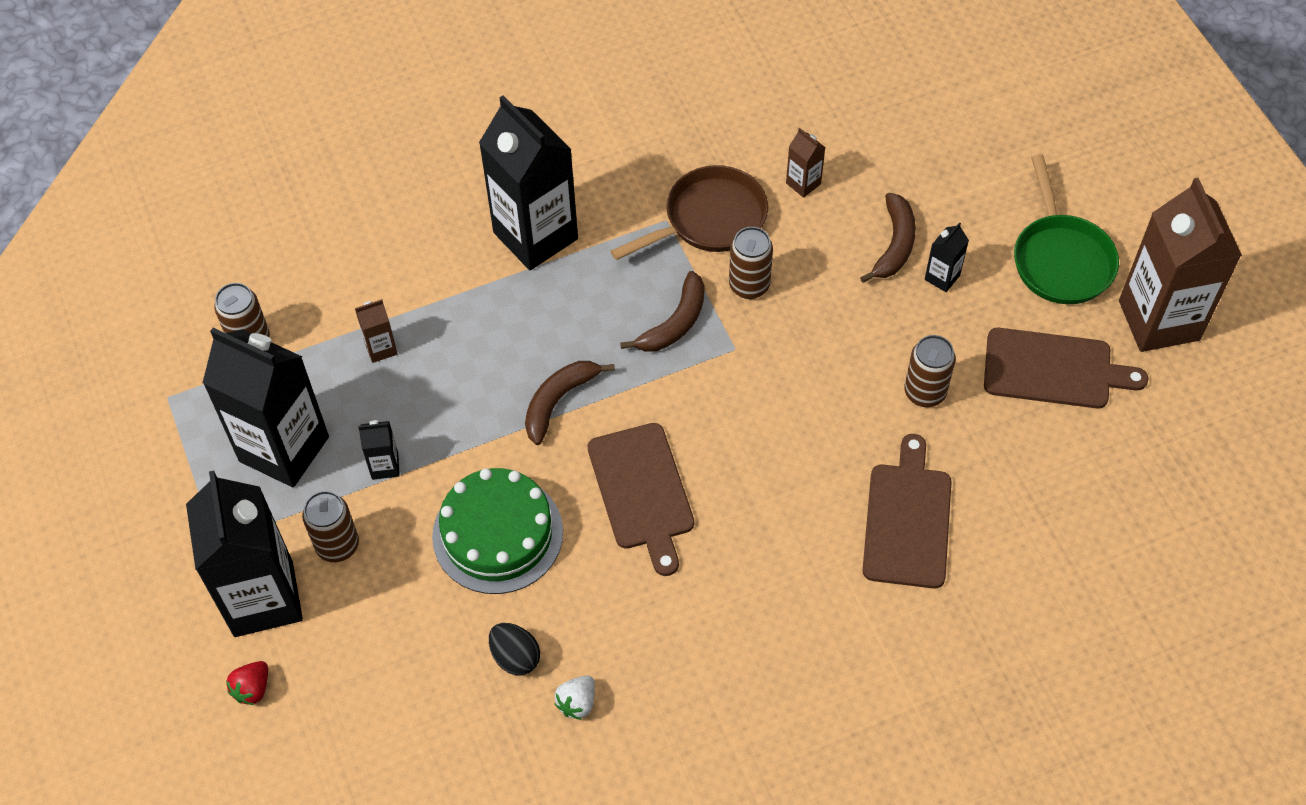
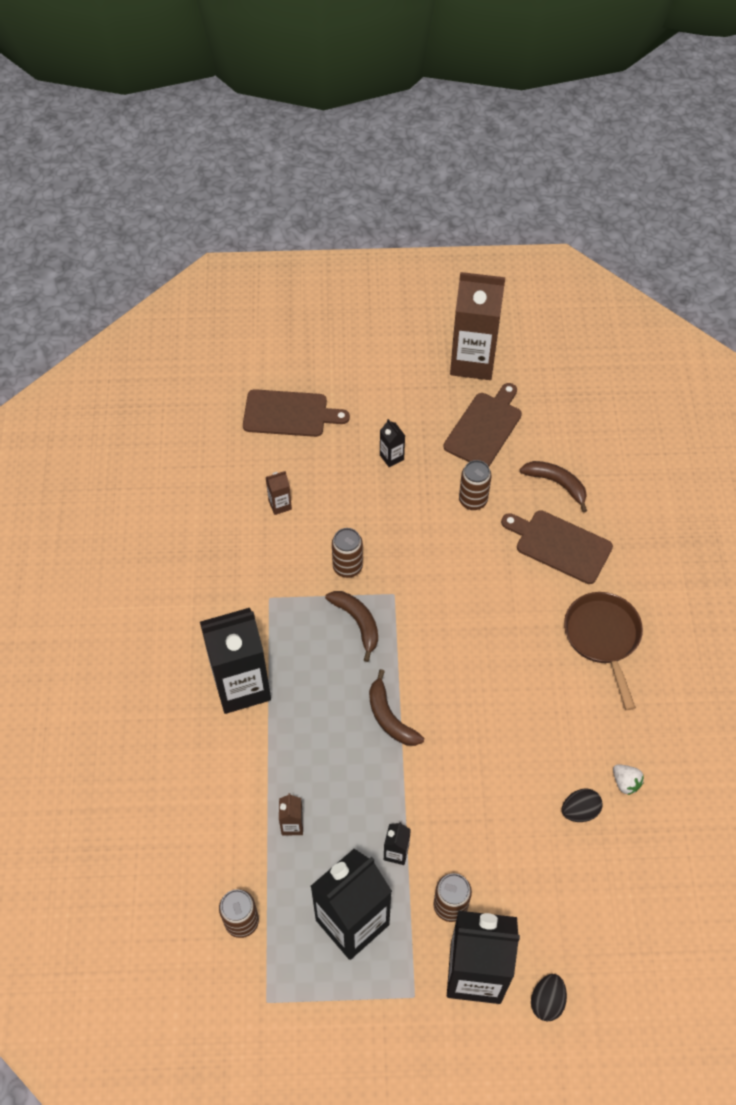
camera: 70 degrees left, 0 degrees up
red strawberry [226,661,268,705] -> black egg [531,974,567,1021]
green cake [432,468,563,594] -> none
brown cutting board [587,423,694,576] -> brown cutting board moved to [243,389,350,437]
brown pan [611,165,768,260] -> brown pan moved to [564,592,643,710]
brown banana [860,193,916,283] -> brown banana moved to [520,461,587,513]
green pan [1014,154,1119,304] -> none

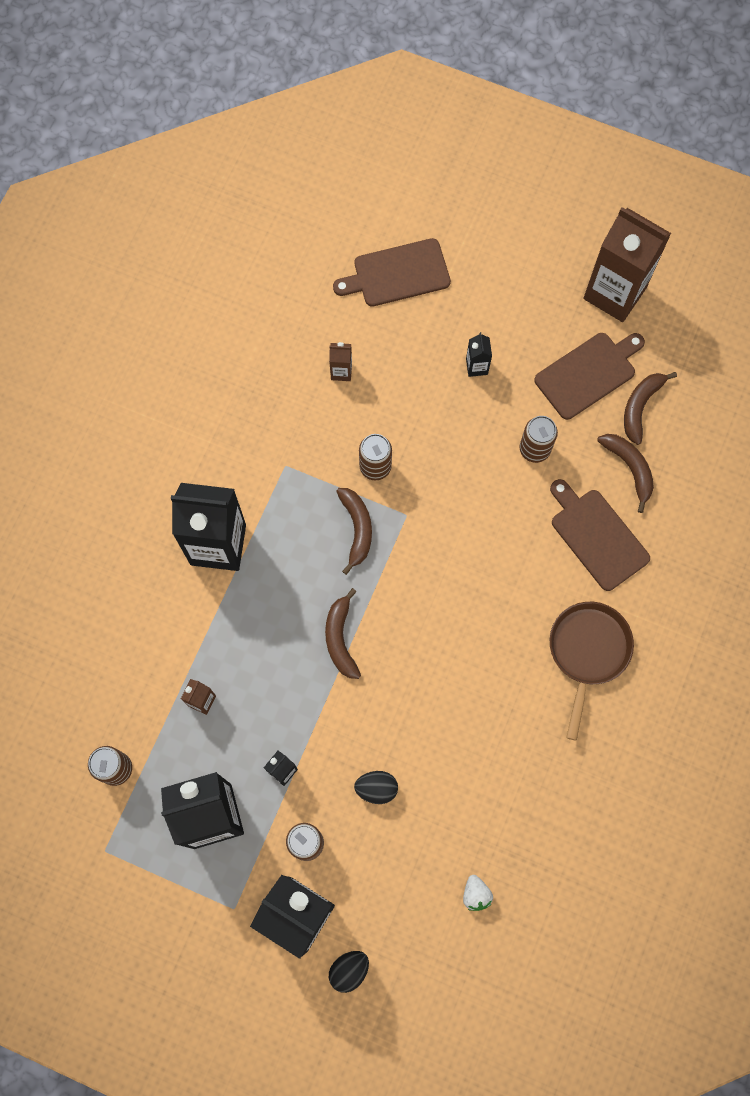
camera: 25 degrees right, 15 degrees up
brown cutting board [243,389,350,437] -> brown cutting board turned 135 degrees clockwise [333,238,451,307]
black egg [562,788,603,822] -> black egg moved to [354,771,398,804]
white strawberry [613,764,644,795] -> white strawberry moved to [463,875,493,911]
none -> brown banana [624,372,677,445]

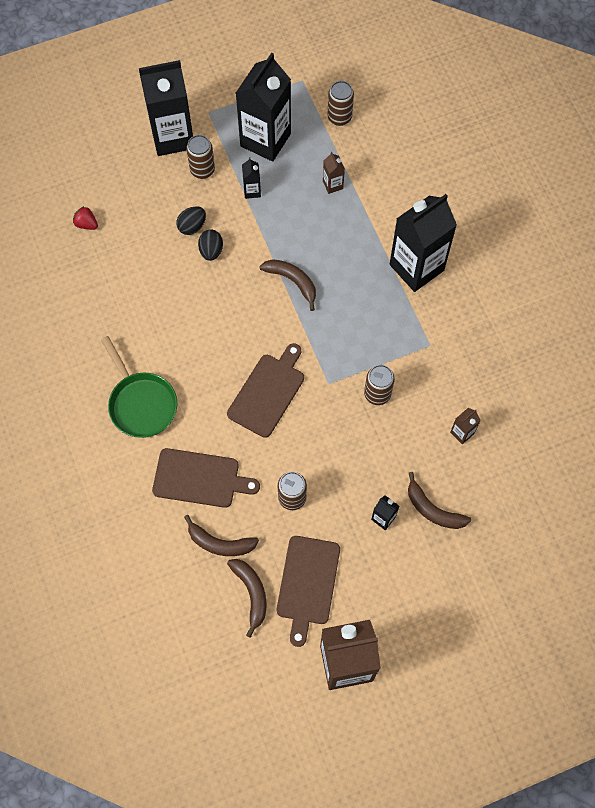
camera: 135 degrees right, 5 degrees down
black egg [329,951,369,993] -> black egg moved to [198,230,223,261]
brown cutting board [333,238,451,307] -> brown cutting board moved to [227,343,304,438]
brown banana [336,488,372,575] -> brown banana moved to [408,472,471,529]
white strawberry [463,875,493,911] -> red strawberry [73,206,98,230]
brown pan [550,602,634,741] -> green pan [101,336,177,438]

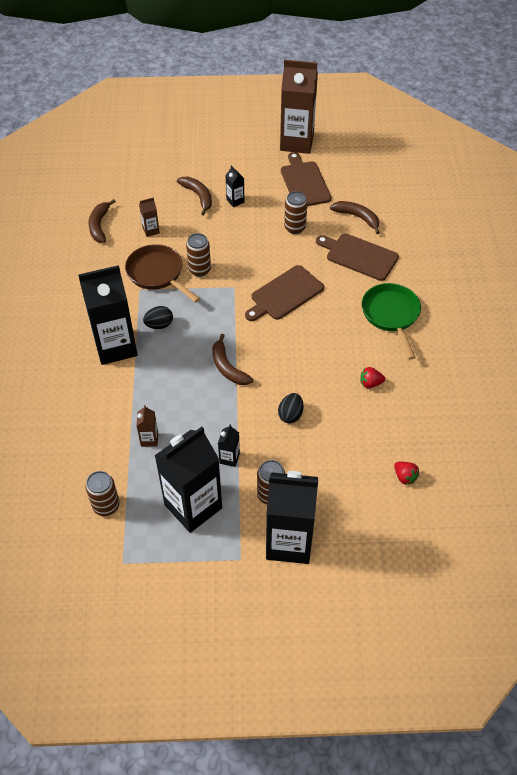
camera: 160 degrees left, 15 degrees down
black egg [176,206,206,235] -> black egg moved to [143,306,173,329]
brown banana [227,559,266,638] -> brown banana moved to [88,199,116,243]
brown cutting board [277,536,340,647] -> brown cutting board turned 45 degrees counterclockwise [281,152,331,206]
none -> brown pan [125,244,200,303]
none -> red strawberry [360,367,385,388]

